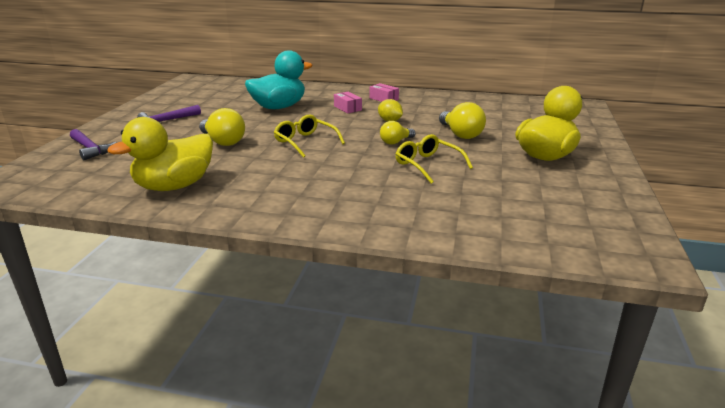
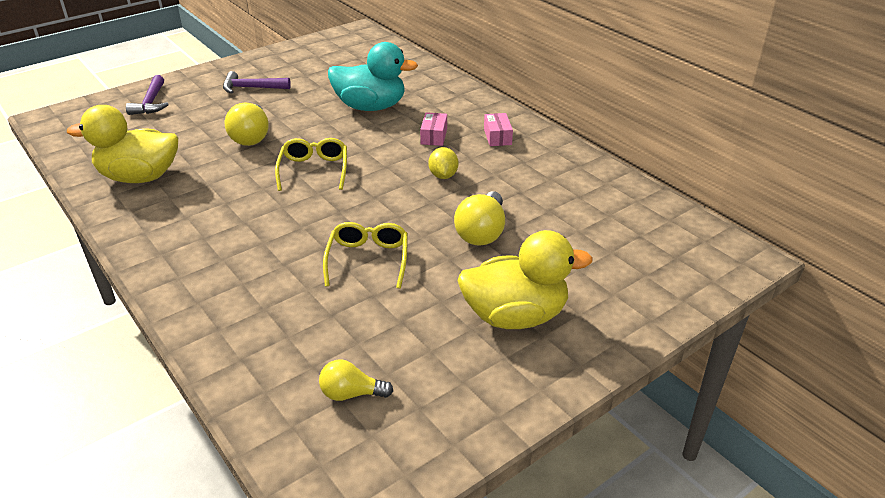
camera: 40 degrees right, 10 degrees up
yellow light bulb [380,121,415,145] -> yellow light bulb moved to [319,359,393,401]

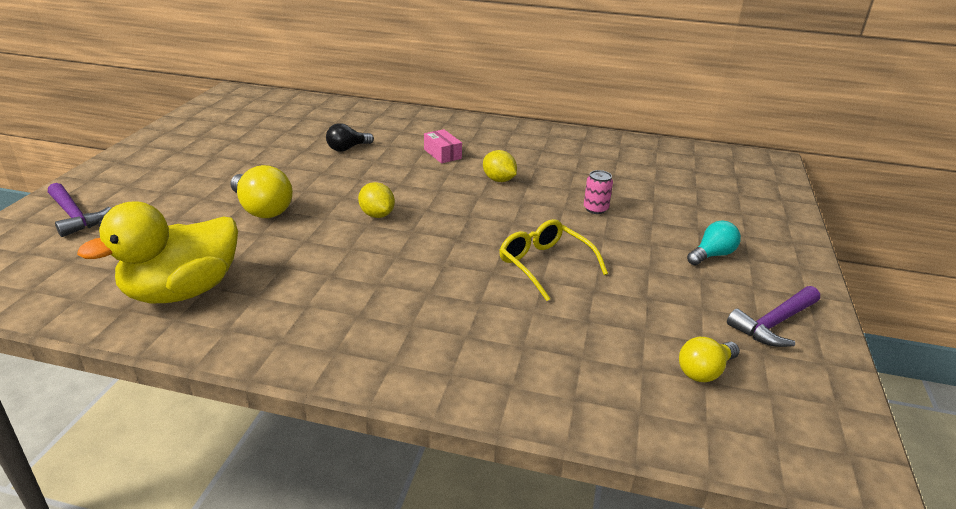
camera: 40 degrees left, 5 degrees down
purple hammer [223,71,291,94] -> purple hammer moved to [727,286,820,347]
yellow glasses [275,138,347,191] -> yellow lemon [358,182,395,218]
turquoise duck [328,42,418,111] -> black light bulb [326,123,374,152]
yellow light bulb [454,191,505,246] -> pink can [584,170,613,214]
yellow duck [458,230,593,329] -> turquoise light bulb [687,221,741,265]
pink box [484,113,513,146] -> none

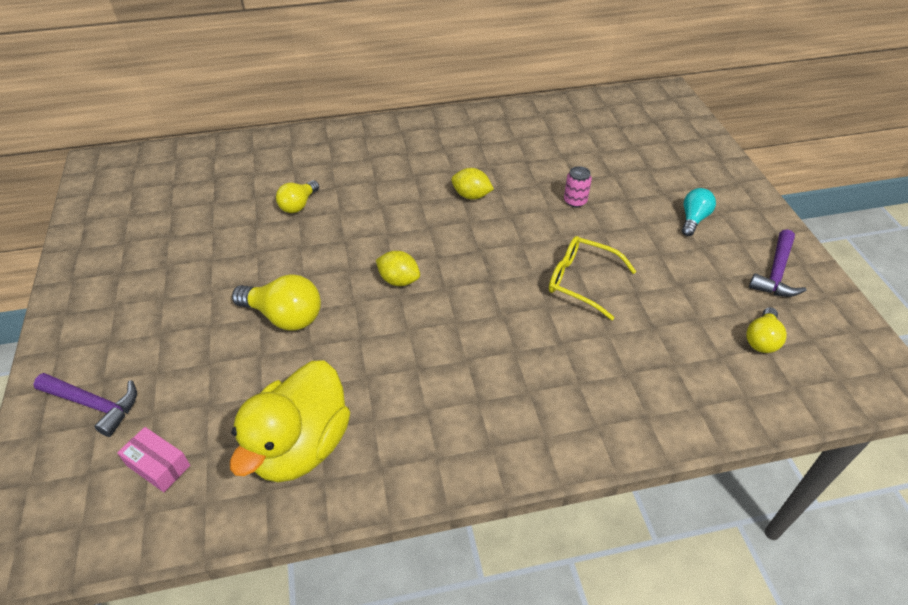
camera: 25 degrees left, 15 degrees up
black light bulb [326,123,374,152] -> yellow light bulb [276,180,319,213]
pink box [424,129,462,163] -> pink box moved to [117,427,190,492]

